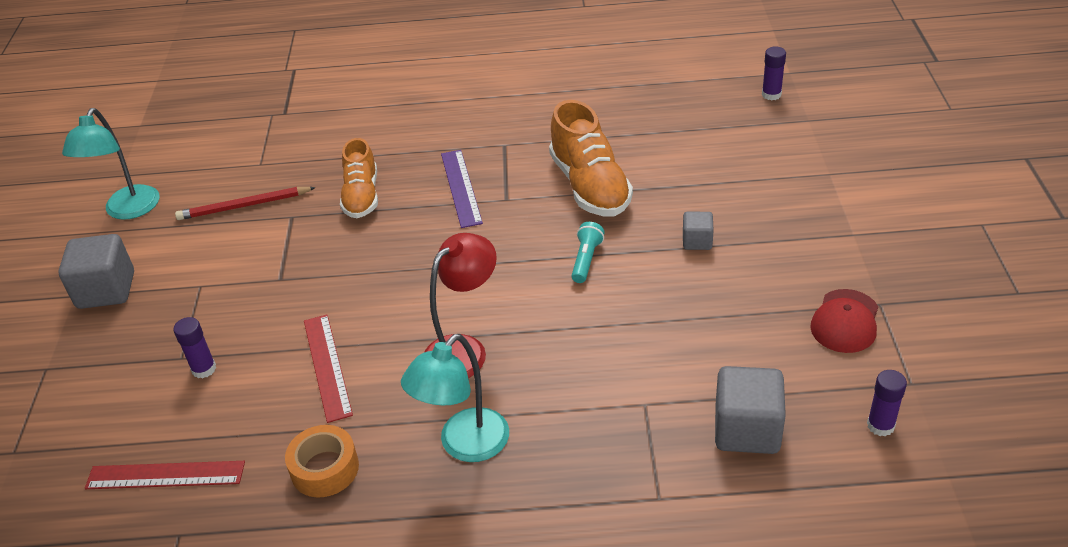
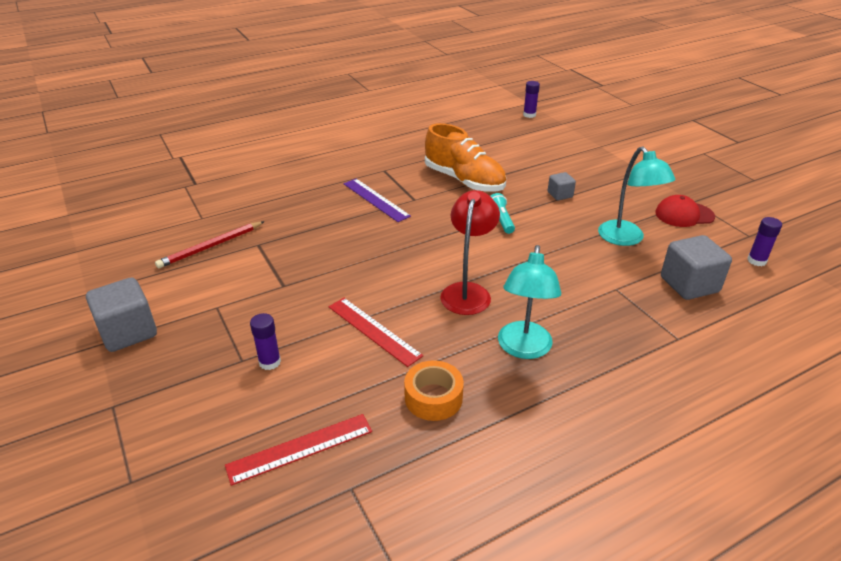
camera: 30 degrees left, 5 degrees down
turquoise lamp [62,108,160,220] -> turquoise lamp moved to [598,146,676,246]
orange shoe [340,138,378,218] -> none
red cap [810,289,878,353] -> red cap turned 90 degrees clockwise [655,195,715,227]

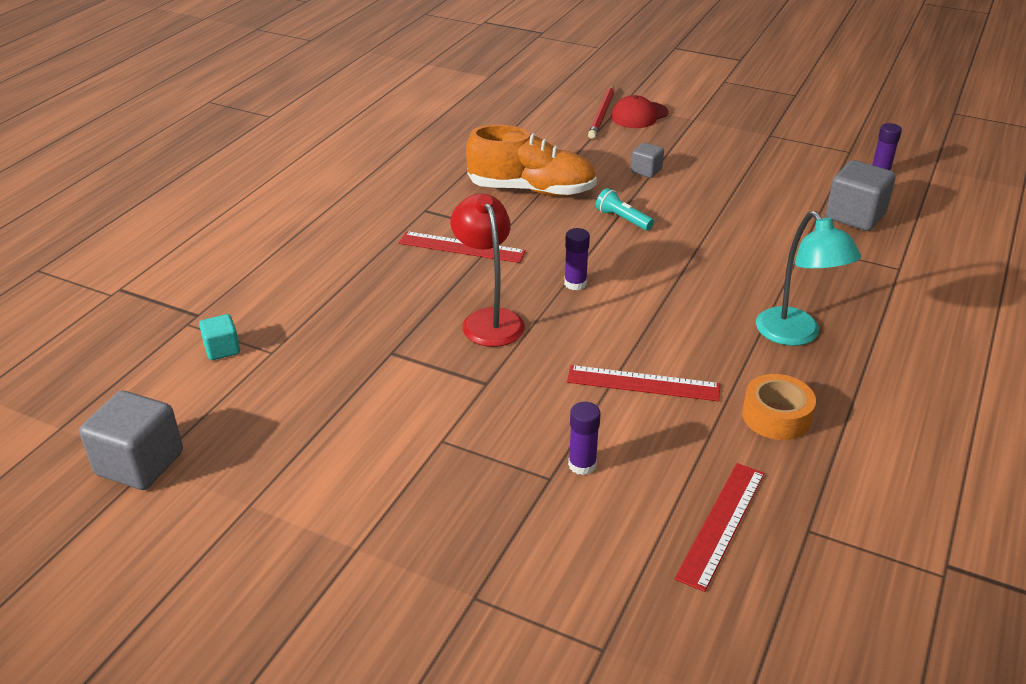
camera: 35 degrees left, 0 degrees up
grey cube [86,278,157,352] -> grey cube moved to [79,391,183,490]
red pencil [155,221,265,268] -> red pencil moved to [588,85,615,139]
purple ruler [343,179,411,222] -> red ruler [399,231,526,263]
red lamp [440,190,500,315] -> red lamp moved to [450,193,525,347]
purple glue stick [523,81,540,118] -> purple glue stick moved to [564,228,590,290]
turquoise lamp [598,146,676,246] -> none
red cap [655,195,715,227] -> red cap moved to [611,95,669,128]
none -> turquoise cube [199,314,240,360]

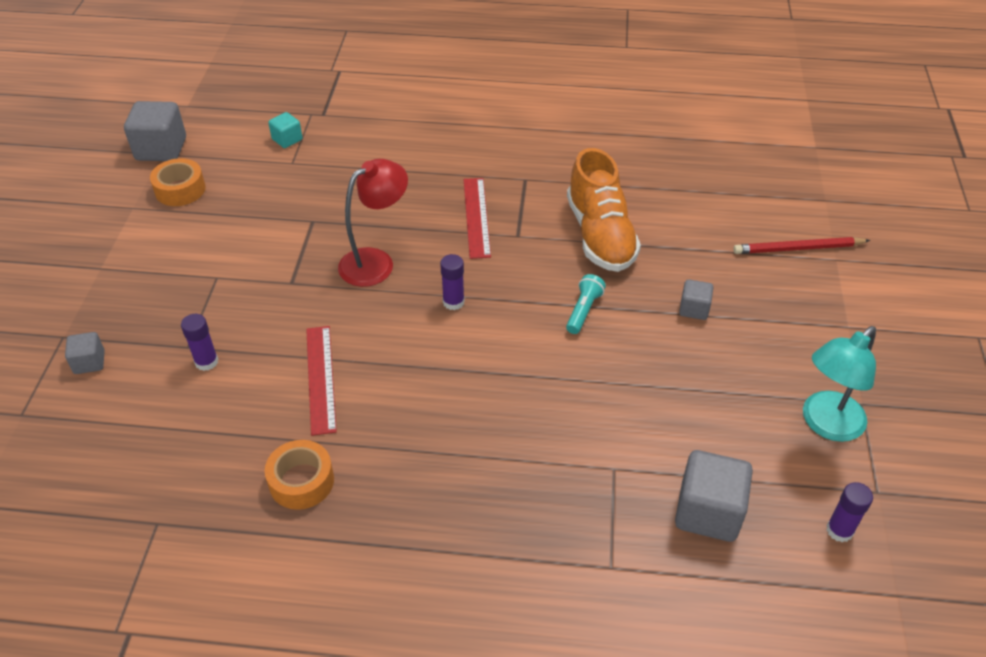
camera: 70 degrees right, 10 degrees up
red cap [611,95,669,128] -> none
red ruler [675,463,764,592] -> none
turquoise lamp [756,211,861,346] -> turquoise lamp moved to [803,326,876,442]
none -> grey cube [65,332,105,374]
none -> orange tape [150,158,206,206]

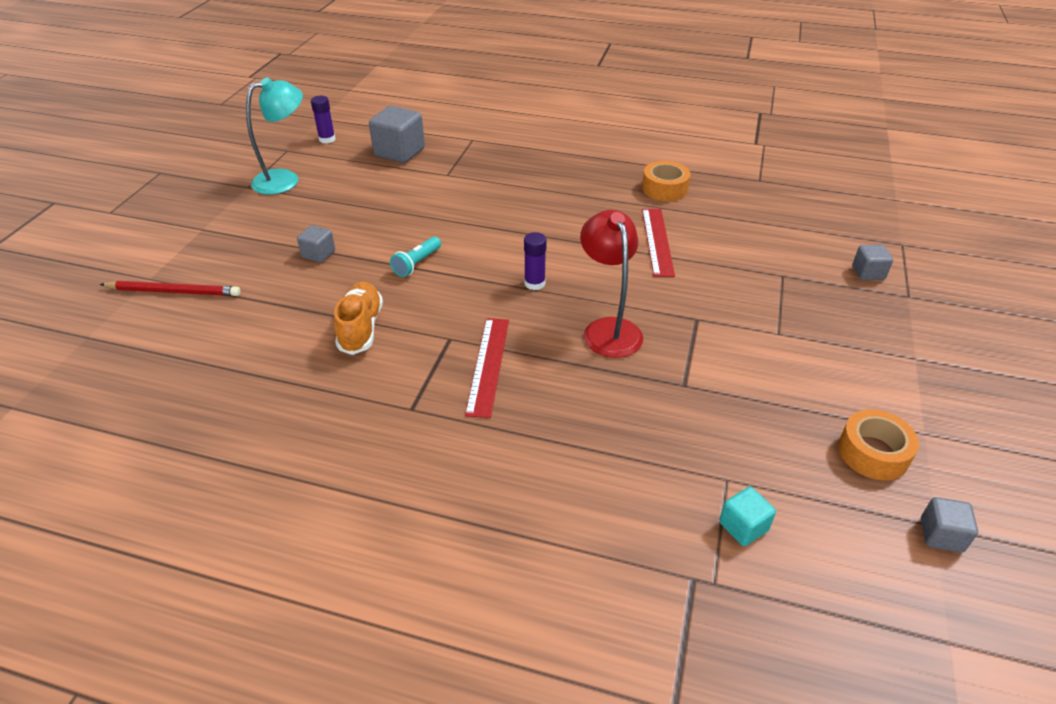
camera: 170 degrees left, 5 degrees down
grey cube [124,101,186,161] -> grey cube [921,497,978,552], size x0.54
purple glue stick [181,314,218,371] -> none
red lamp [338,159,408,287] -> red lamp turned 105 degrees clockwise [580,210,643,358]
orange shoe [567,148,641,272] -> orange shoe [334,282,383,355], size x0.67

